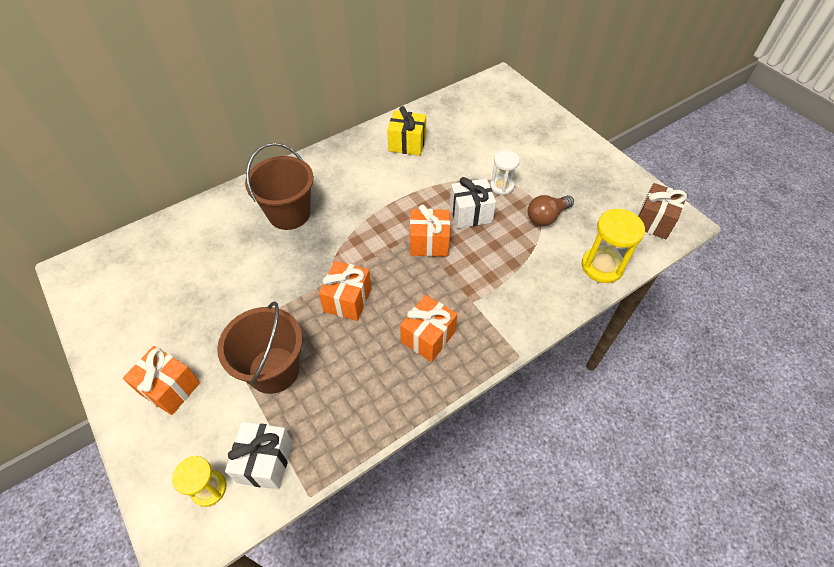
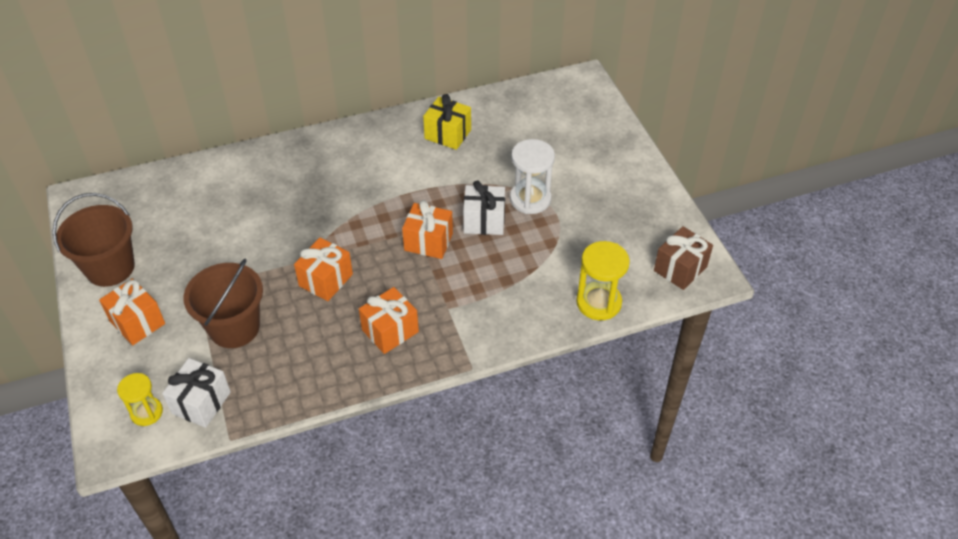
camera: 15 degrees right, 5 degrees down
brown bucket [245,143,314,230] -> brown bucket moved to [53,193,135,287]
white hourglass [490,151,520,195] -> white hourglass [510,139,555,214], size x1.55
brown light bulb [528,195,574,226] -> none

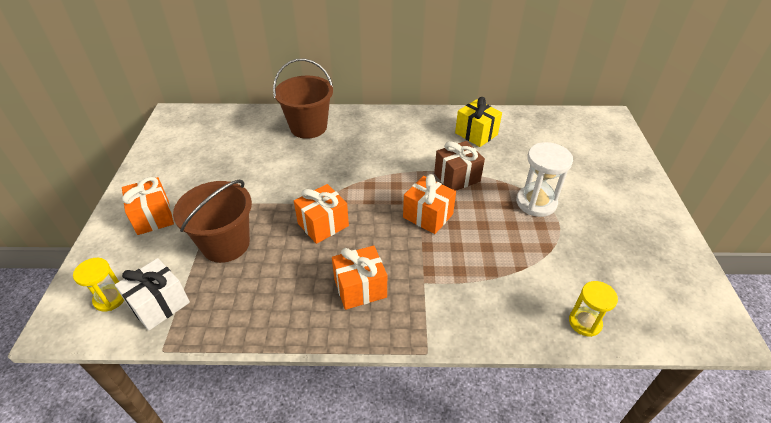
camera: 20 degrees right, 5 degrees down
brown bucket [53,193,135,287] -> brown bucket moved to [273,59,333,139]
white gift [463,181,505,235] -> none
yellow hourglass [576,241,630,320] -> yellow hourglass [569,281,618,337], size x0.64
brown gift [654,226,713,290] -> brown gift moved to [434,141,485,191]

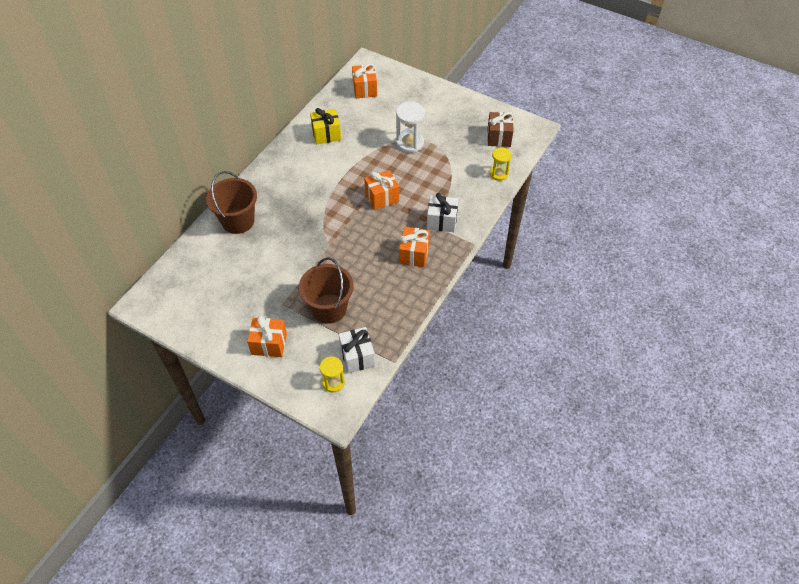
camera: 60 degrees left, 10 degrees up
orange gift [294,184,349,244] -> orange gift moved to [352,63,377,98]
brown gift [434,141,485,191] -> brown gift moved to [487,112,514,147]
none -> white gift [427,193,458,232]

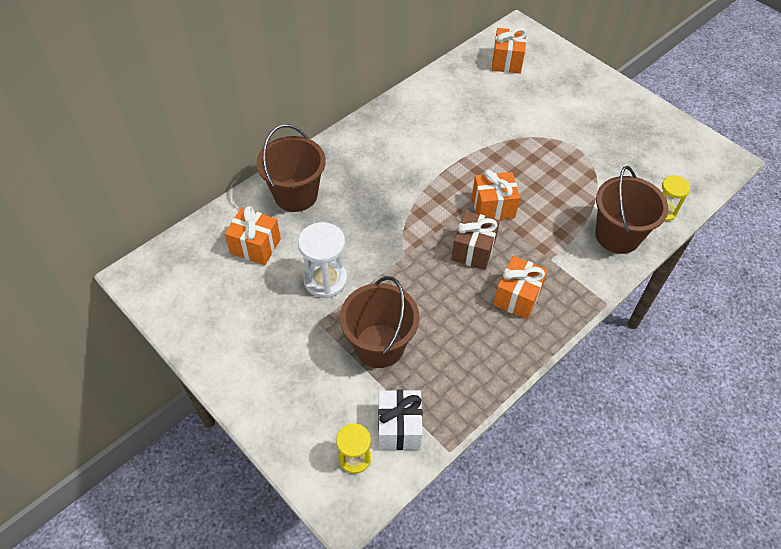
camera: 15 degrees right, 0 degrees up
orange gift [247,315,287,357] -> orange gift moved to [225,206,281,265]
yellow gift [310,108,341,144] -> none
white hourglass [396,102,425,153] -> white hourglass moved to [298,222,347,298]
white gift [427,193,458,232] -> none
brown gift [487,112,514,147] -> brown gift moved to [451,211,500,270]
none -> brown bucket [595,166,668,254]

